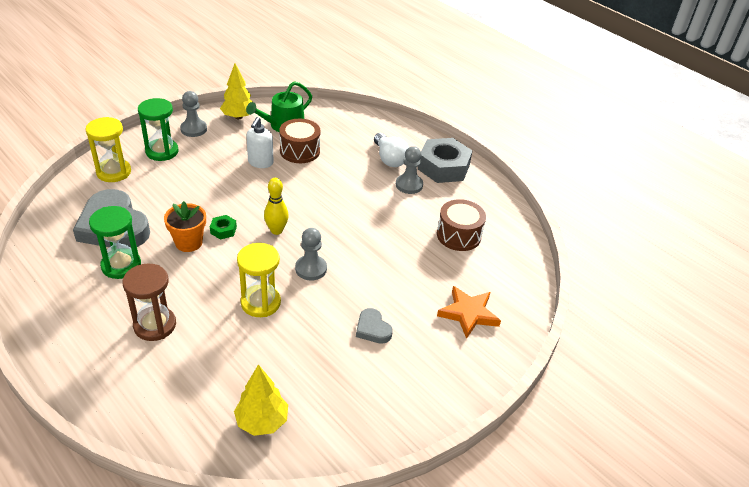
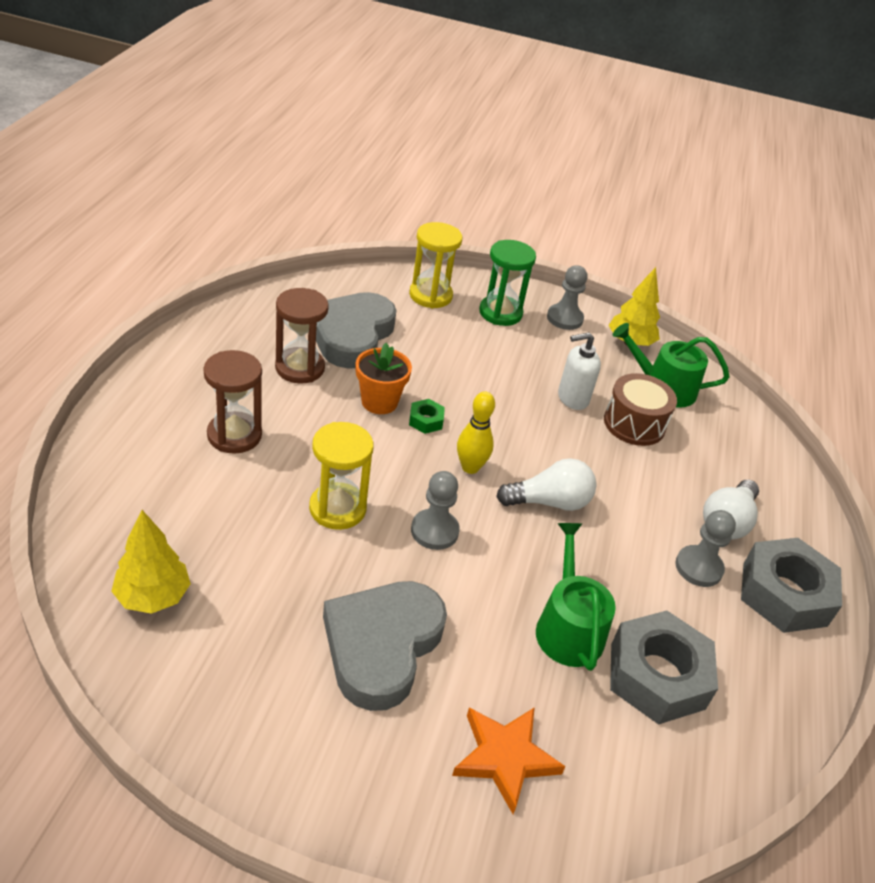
camera: 55 degrees right, 0 degrees up
green hourglass [89,206,141,279] -> brown hourglass [275,288,329,383]
grey heart [356,308,393,344] -> grey heart [323,581,447,711], size x2.13
brown drum [437,199,486,251] -> grey nut [610,611,718,725]
none -> white light bulb [496,458,597,511]
none -> green watering can [536,523,616,671]

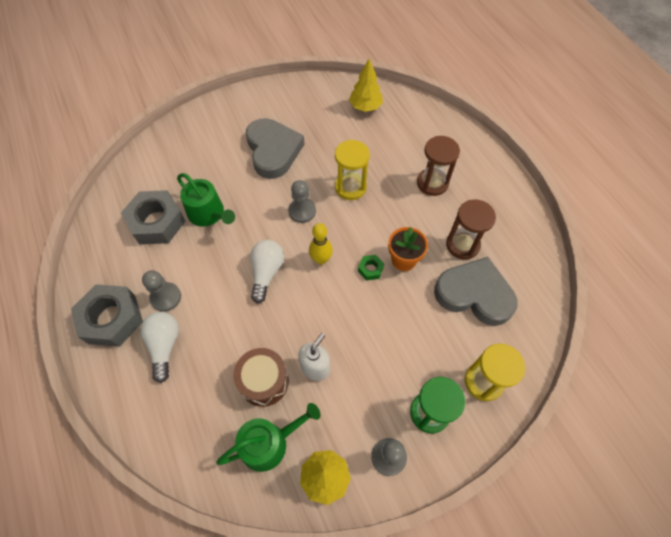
camera: 145 degrees right, 20 degrees up
grey heart [316,292,396,369] -> grey heart turned 45 degrees counterclockwise [434,257,518,326]
orange star [452,707,566,814] -> none
white light bulb [496,458,597,511] -> white light bulb turned 150 degrees clockwise [250,240,284,303]

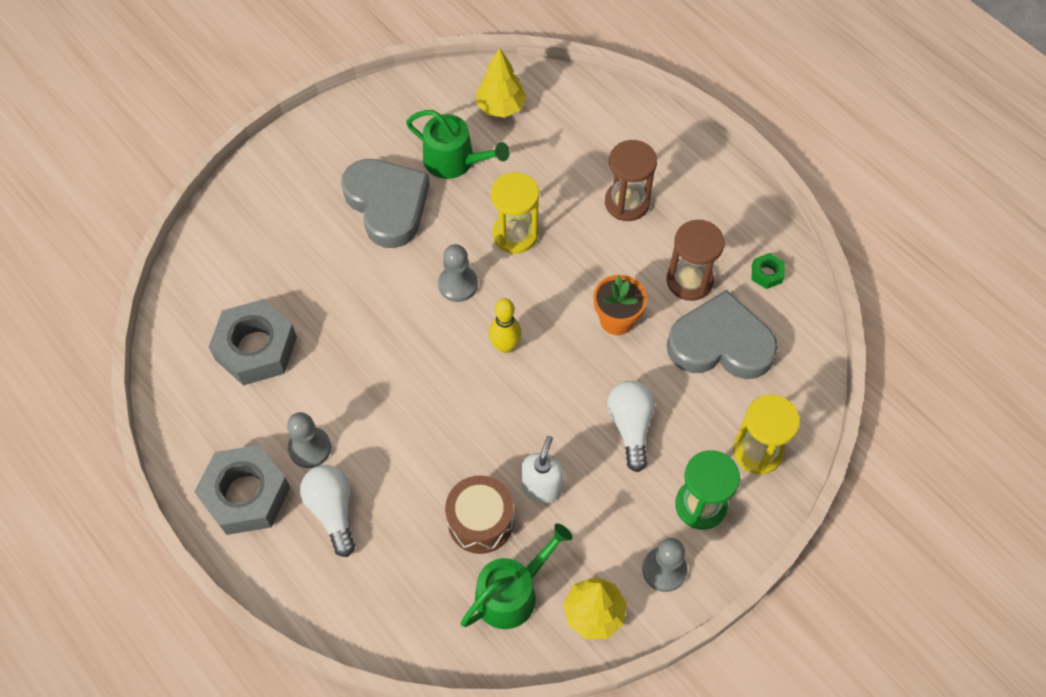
camera: 15 degrees left, 0 degrees up
green watering can [177,173,235,227] -> green watering can moved to [406,110,510,179]
white light bulb [250,240,284,303] -> white light bulb moved to [607,380,655,472]
green nut [358,255,384,281] -> green nut moved to [752,253,785,289]

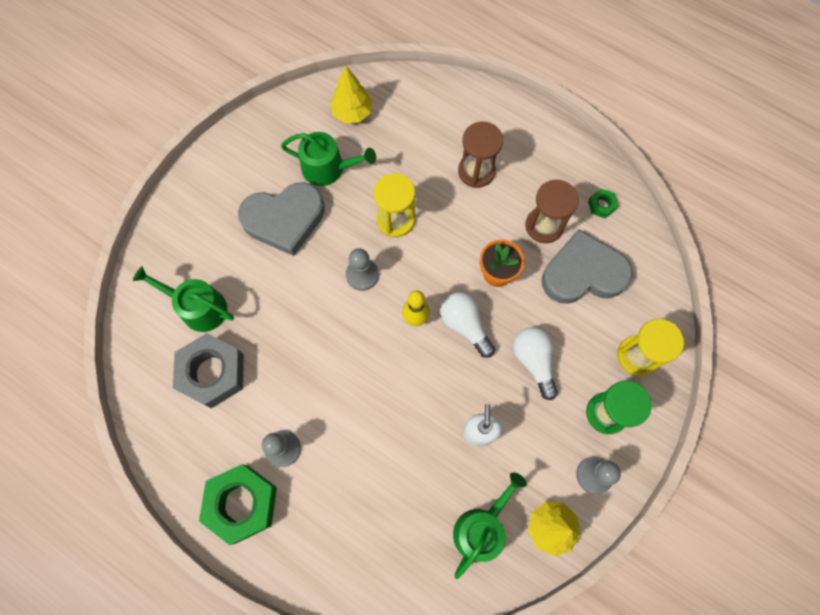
camera: 15 degrees left, 10 degrees up
grey nut [194,445,290,535] -> green nut [199,464,277,545]
white light bulb [300,465,355,557] -> white light bulb moved to [440,292,495,358]
grey heart [341,159,430,248] -> grey heart turned 120 degrees clockwise [238,182,325,256]
brown drum [445,475,514,554] -> none
none -> green watering can [133,266,234,332]

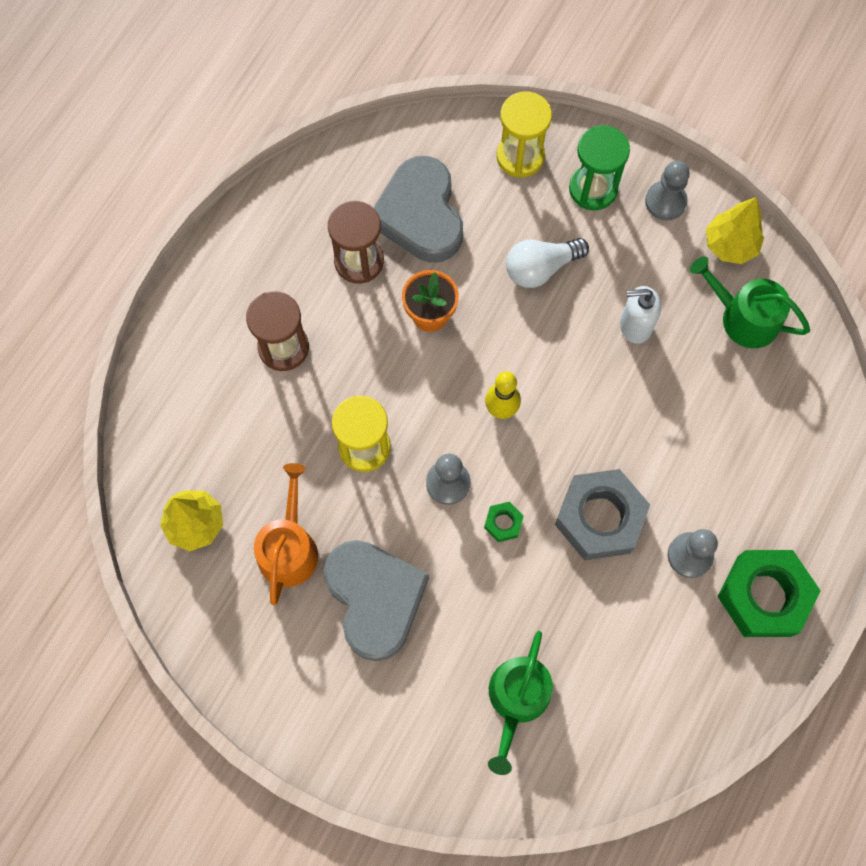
camera: 95 degrees left, 0 degrees up
grey nut [173,333,244,409] -> grey nut moved to [555,469,650,560]
green watering can [281,132,376,186] -> orange watering can [254,463,318,605]
white light bulb [440,292,495,358] -> none
green nut [588,189,618,218] -> green nut moved to [484,502,524,542]

